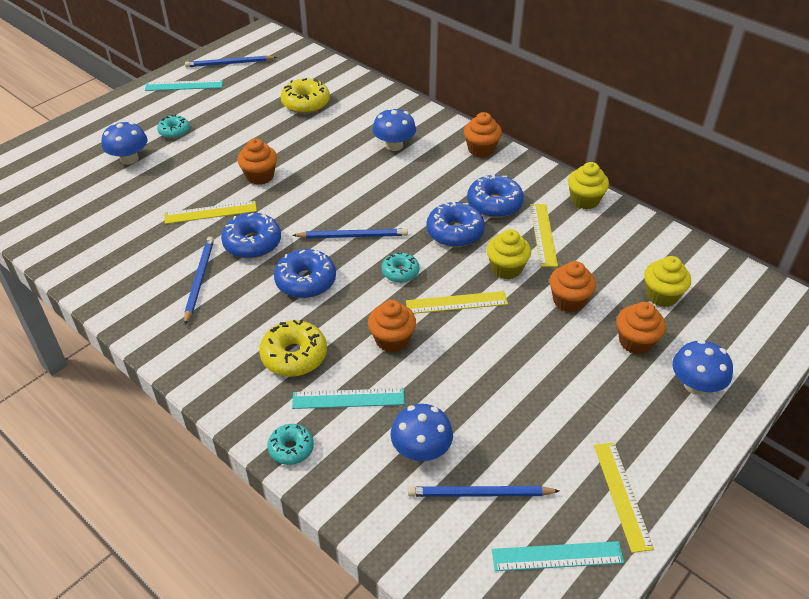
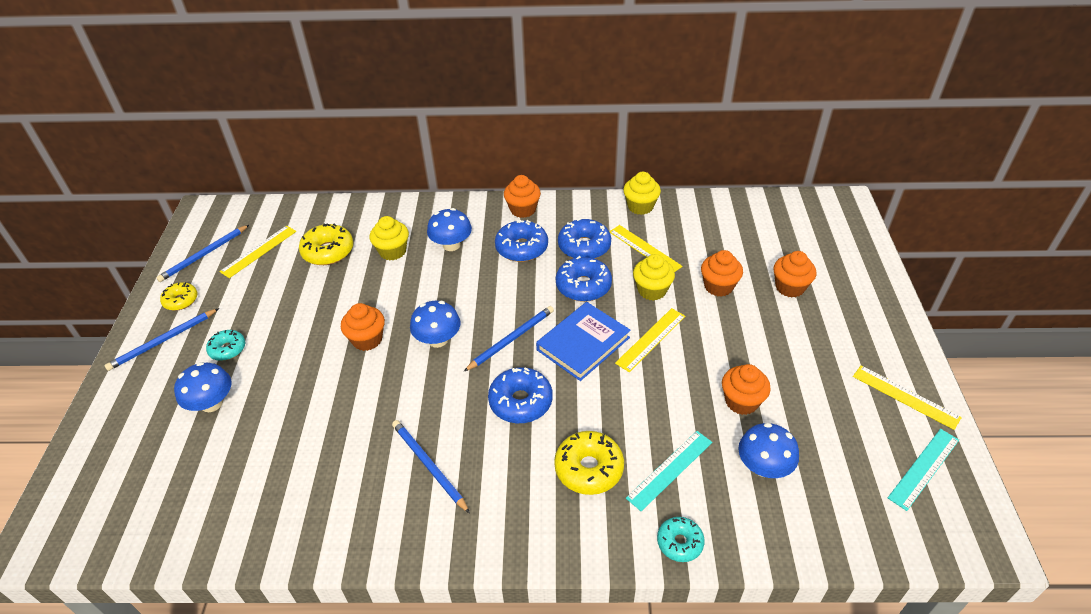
camera: 40 degrees left, 0 degrees up
turquoise ruler [145,80,223,91] -> yellow donut [160,282,198,311]
yellow ruler [164,201,257,224] -> yellow ruler moved to [219,226,296,278]
blue donut [221,213,281,259] -> blue donut moved to [495,220,548,262]
orange cupcake [368,300,416,353] -> orange cupcake moved to [722,364,771,415]
turquoise donut [382,252,419,283] -> blue book [536,302,631,381]
blue pencil [408,486,559,497] -> blue pencil moved to [104,308,219,371]
yellow cupcake [644,256,691,307] -> yellow cupcake moved to [370,216,409,260]
blue mushroom [672,340,733,395] -> blue mushroom moved to [410,301,461,348]

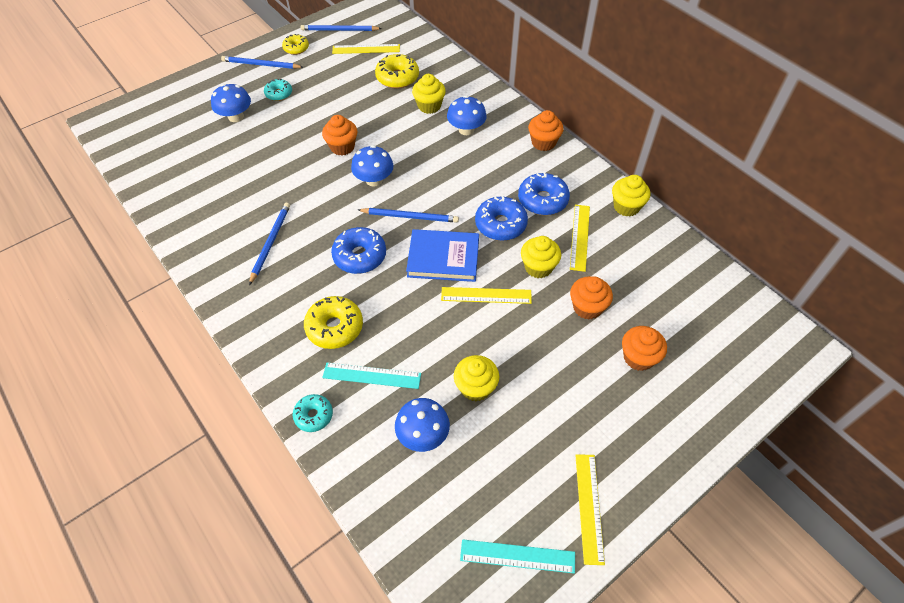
camera: 50 degrees right, 10 degrees up
blue donut [495,220,548,262] -> none
orange cupcake [722,364,771,415] -> yellow cupcake [454,355,499,401]

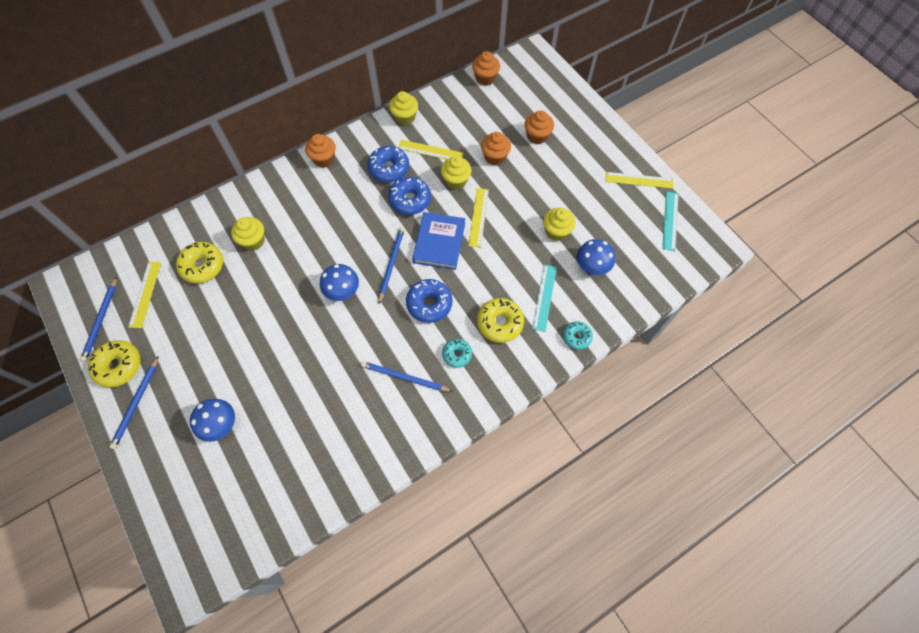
camera: 85 degrees left, 10 degrees up
turquoise donut [264,79,292,101] -> turquoise donut moved to [442,339,472,368]
yellow donut [282,34,309,55] -> yellow donut [88,340,140,388], size x1.60
orange cupcake [322,115,357,155] -> orange cupcake moved to [472,51,500,86]
blue mushroom [447,96,487,135] -> none

